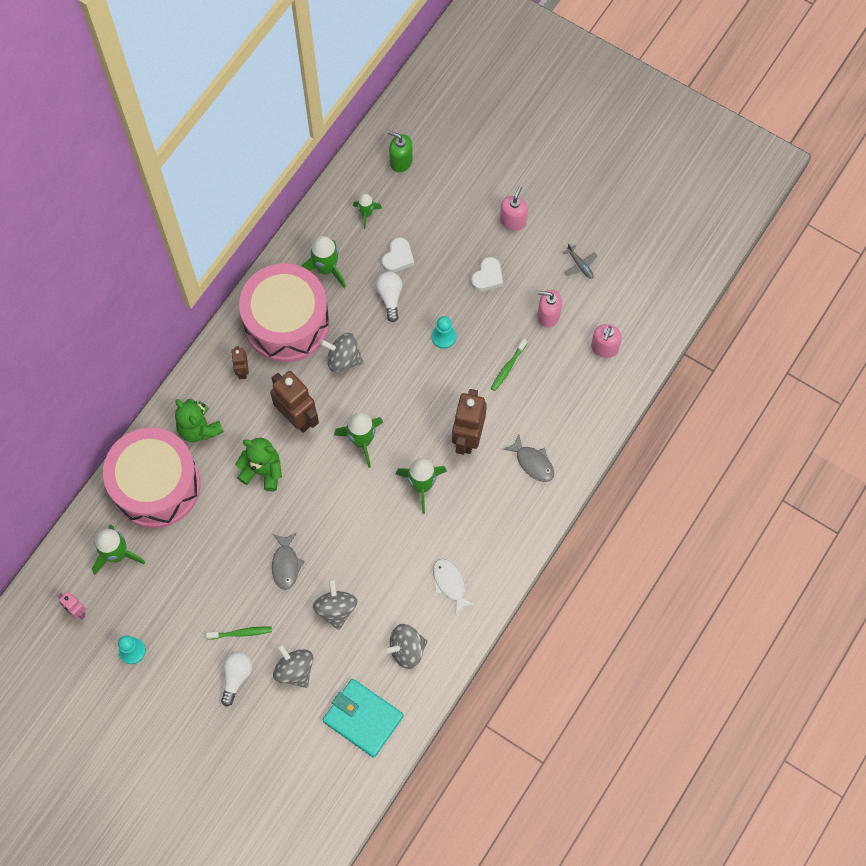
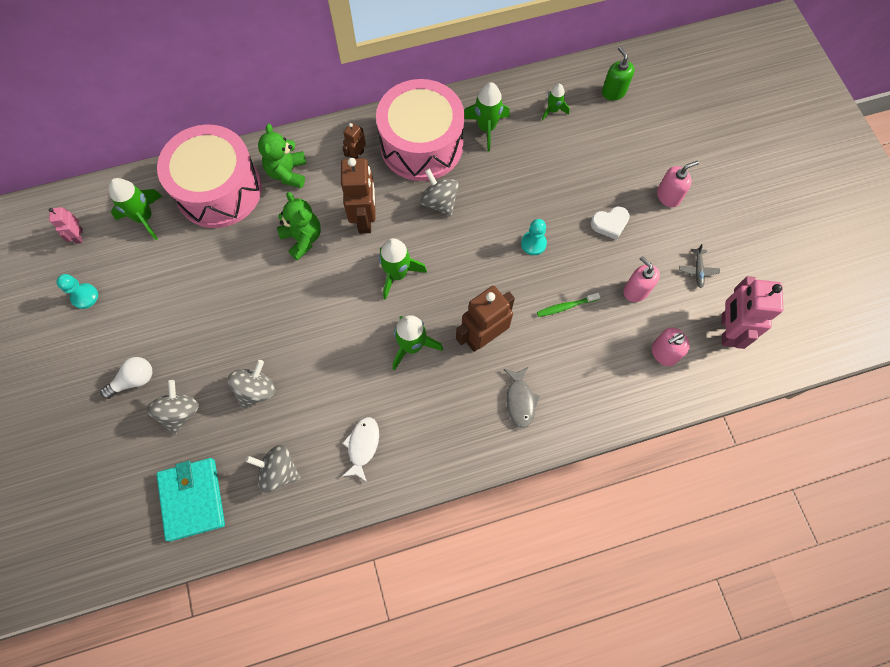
camera: 40 degrees right, 0 degrees up
green toothbrush [206,627,272,640] -> none
grey fish [272,533,304,590] -> none
white light bulb [376,272,402,322] -> none
white heart [382,238,414,273] -> none
none -> pink robot [722,276,784,349]

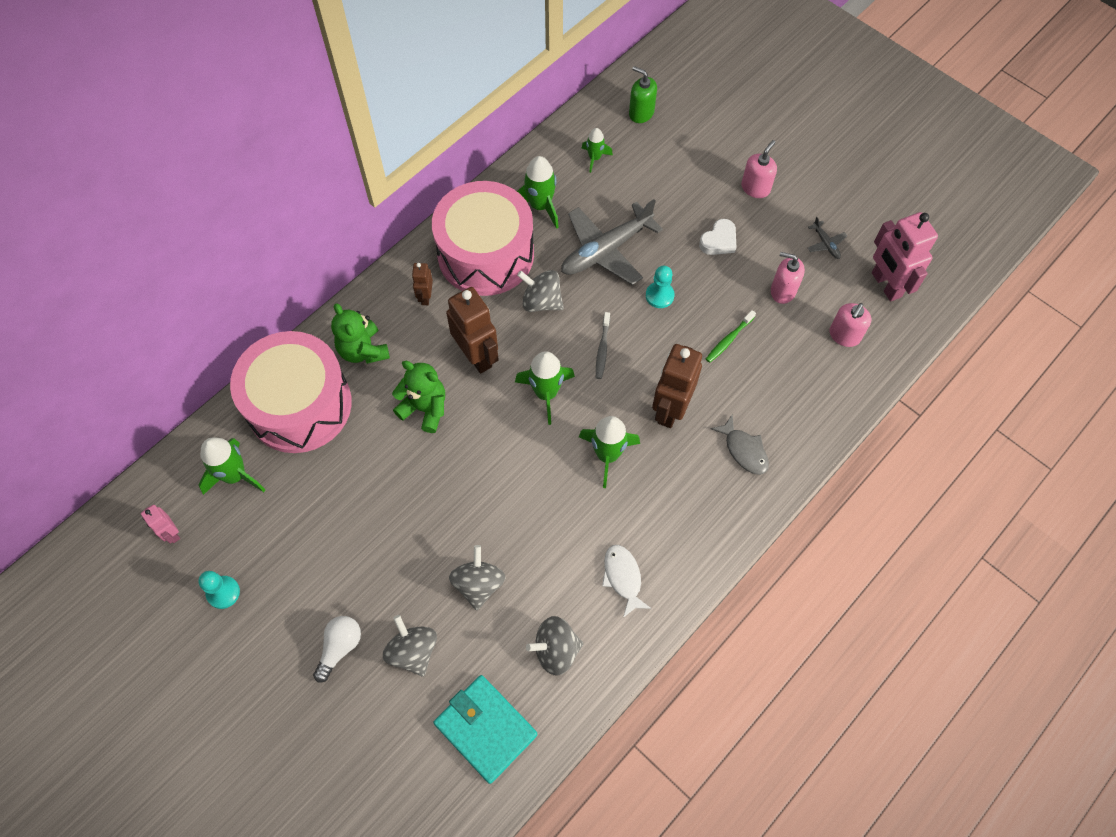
camera: 30 degrees left, 5 degrees down
none -> grey plane [561,199,663,285]
none -> grey toothbrush [596,312,610,379]

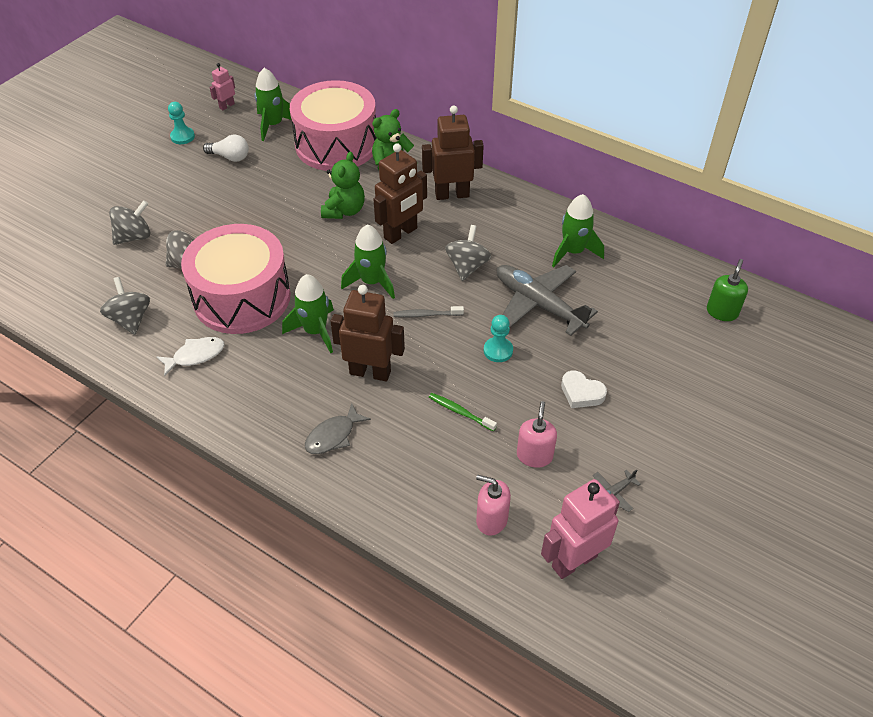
camera: 80 degrees right, 15 degrees down
white light bulb [313,616,361,683] -> white light bulb moved to [203,135,249,162]
brown robot [412,263,433,305] -> brown robot [422,105,484,200], size x1.95
pink drum [432,181,534,296] -> pink drum moved to [181,224,291,334]
turquoise wallet [433,675,537,784] -> none
green rocket [582,128,613,173] -> none
pink soap dispenser [741,140,777,198] -> none

